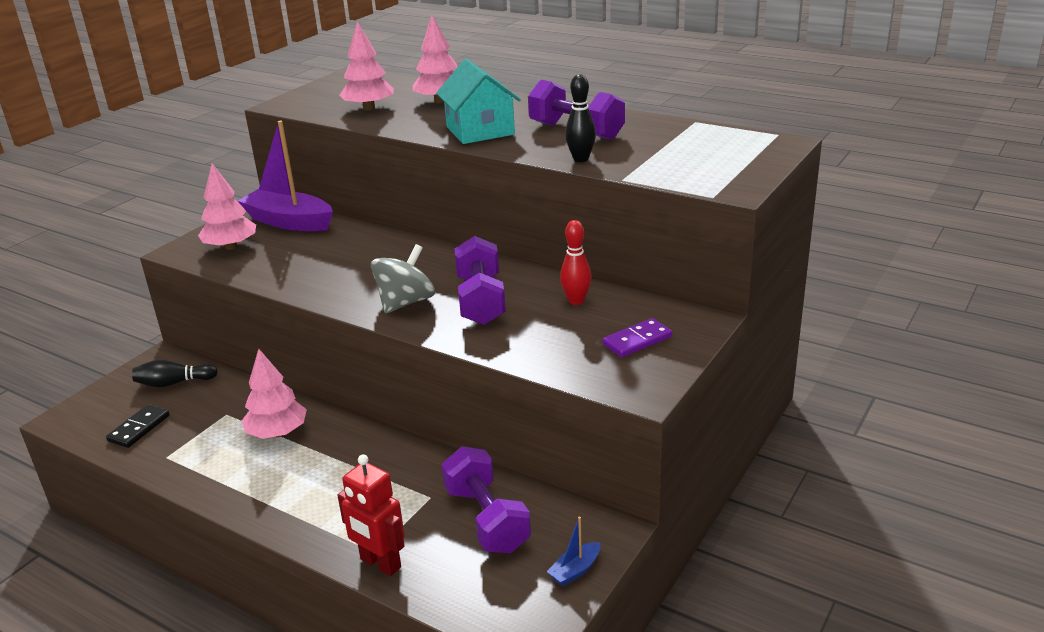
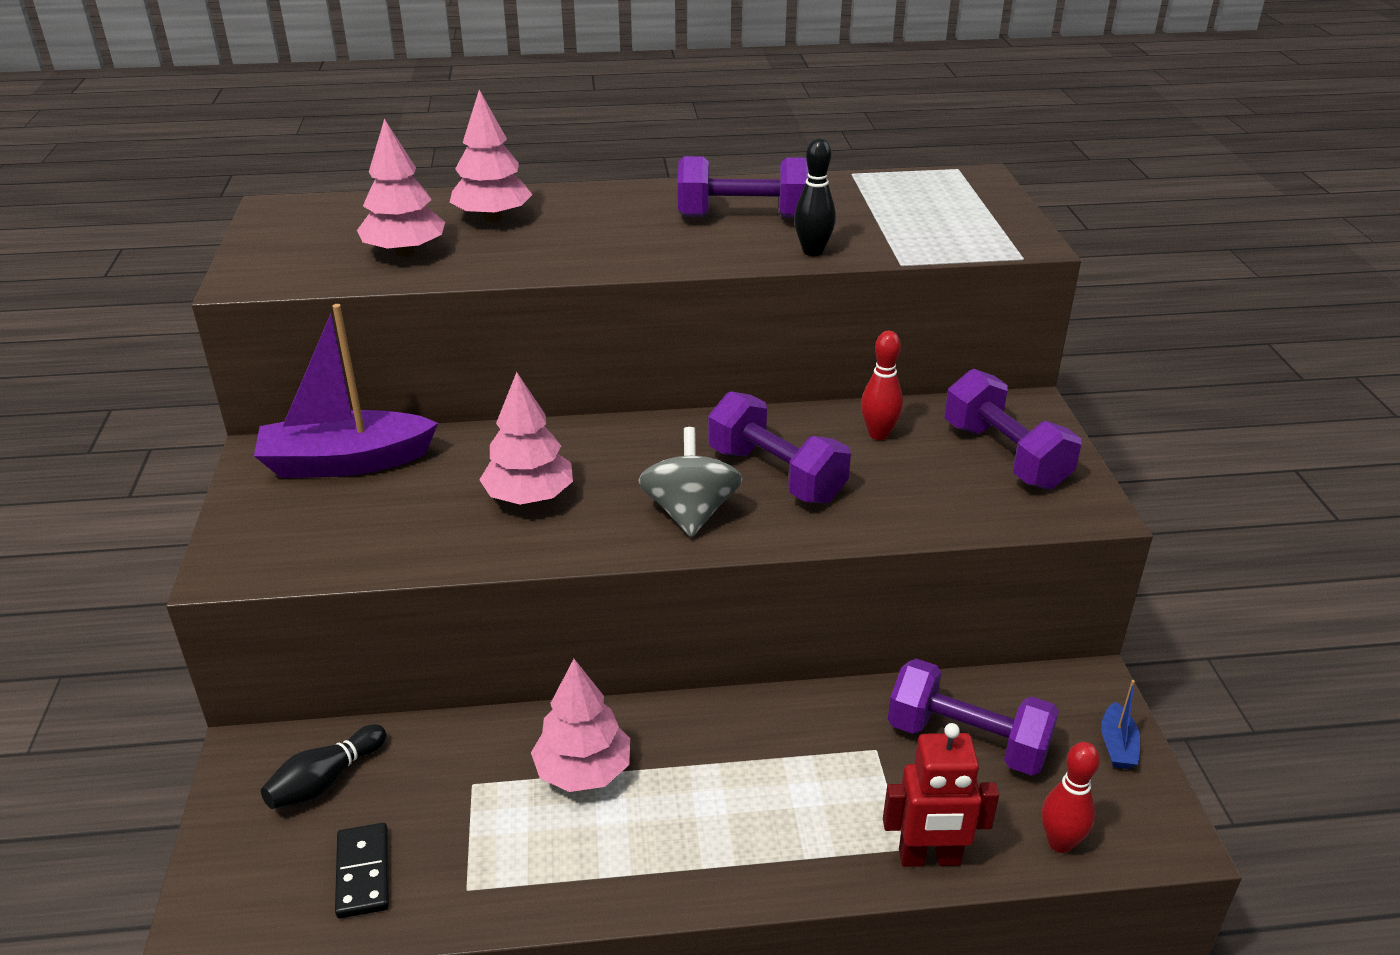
camera: 40 degrees left, 5 degrees up
pink tree [198,163,256,250] -> pink tree moved to [479,372,573,505]
turquoise house [436,59,521,144] -> none
purple domino [602,318,672,358] -> purple dumbbell [944,369,1081,490]
none -> red bowling pin [1042,742,1100,853]

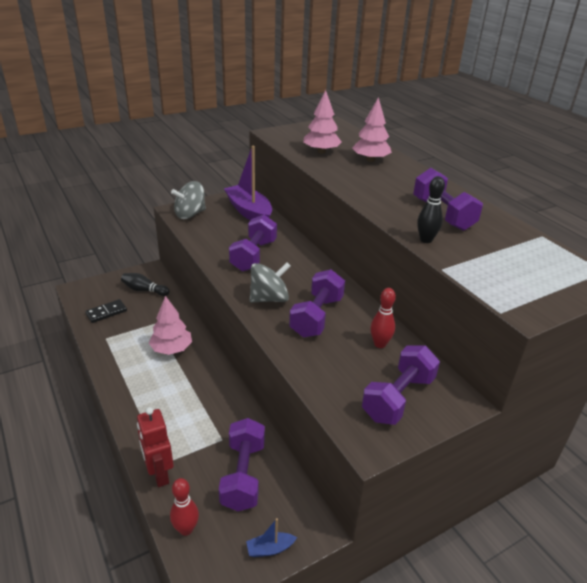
camera: 65 degrees right, 0 degrees up
pink tree [479,372,573,505] -> purple dumbbell [229,215,277,271]
none -> grey spinning top [171,181,206,219]

